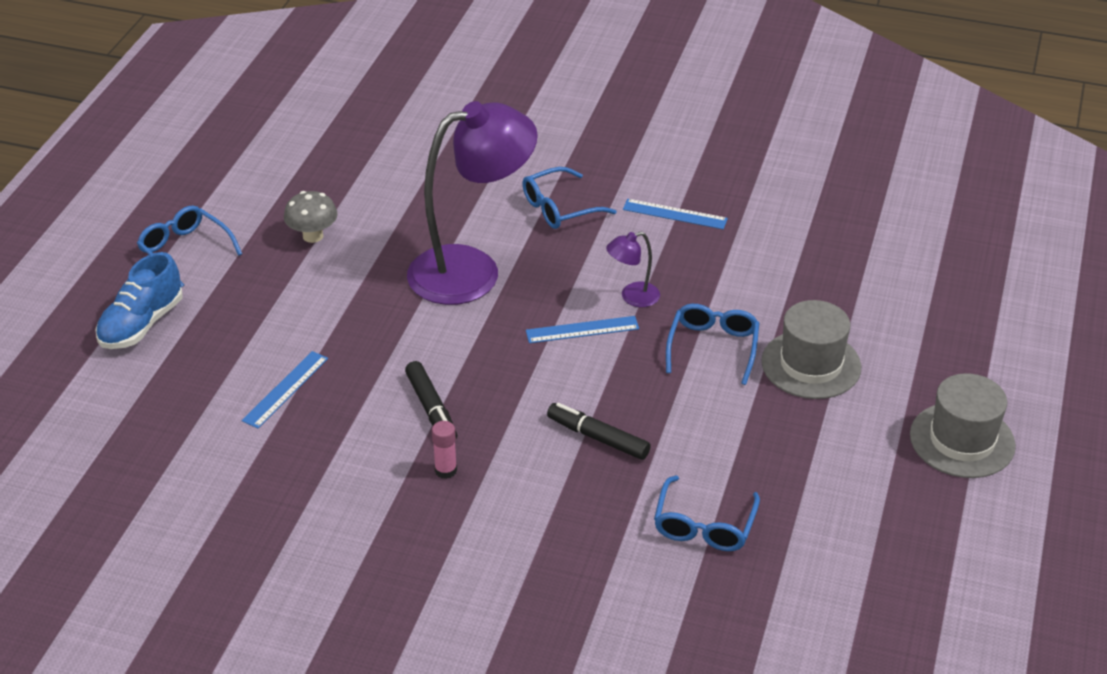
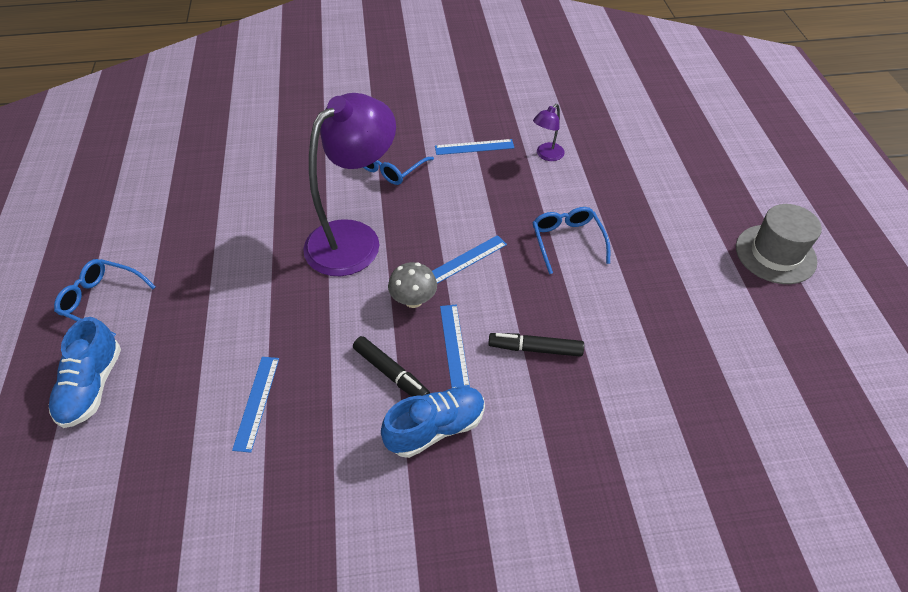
camera: 25 degrees left, 10 degrees up
grey mushroom [284,191,338,243] -> grey mushroom moved to [388,262,437,308]
pink glue stick [432,421,457,479] -> blue shoe [381,386,485,458]
purple lamp [606,232,660,307] -> purple lamp moved to [533,104,565,161]
blue glasses [654,475,760,551] -> none
grey hat [761,300,861,399] -> none
none -> blue ruler [440,304,470,388]

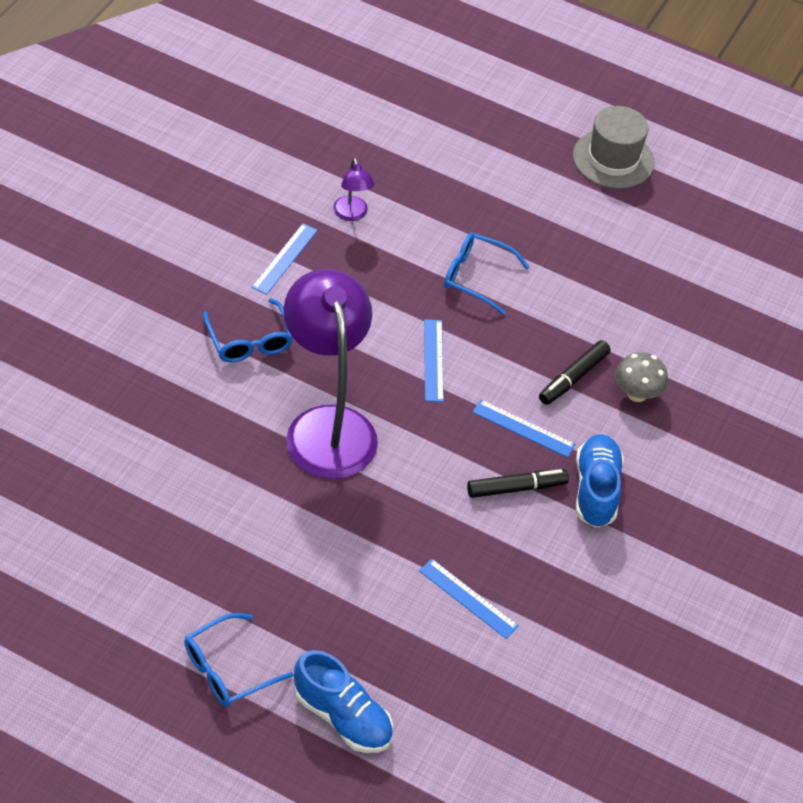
camera: 60 degrees left, 0 degrees up
grey mushroom [388,262,437,308] -> grey mushroom moved to [615,352,668,402]

